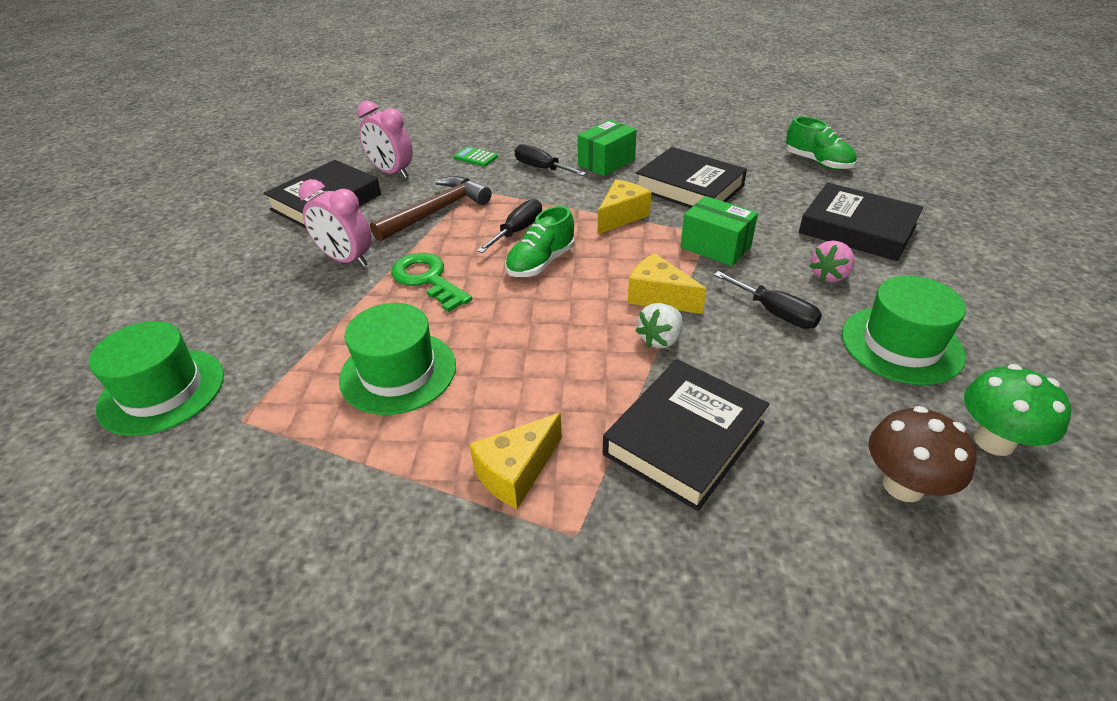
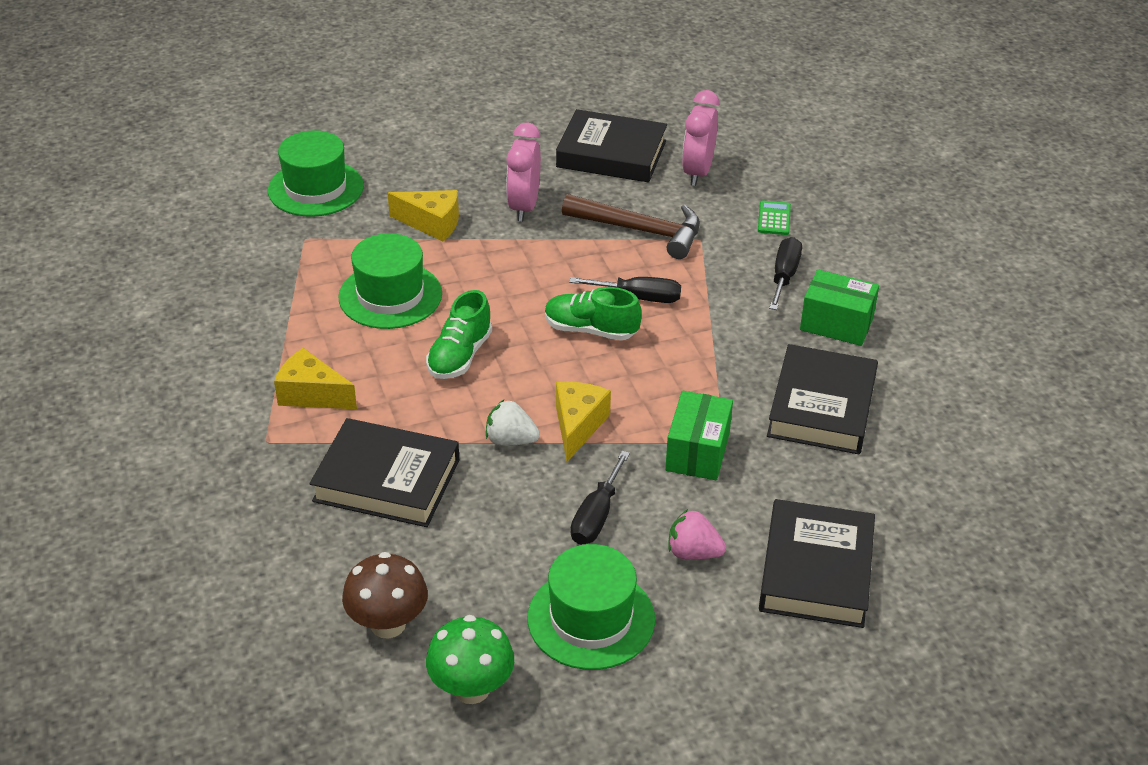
camera: 65 degrees right, 0 degrees up
green key [391,253,472,312] -> none
yellow cheese [598,179,652,234] -> yellow cheese moved to [388,190,459,242]
green shoe [786,116,857,170] -> green shoe moved to [426,290,492,379]

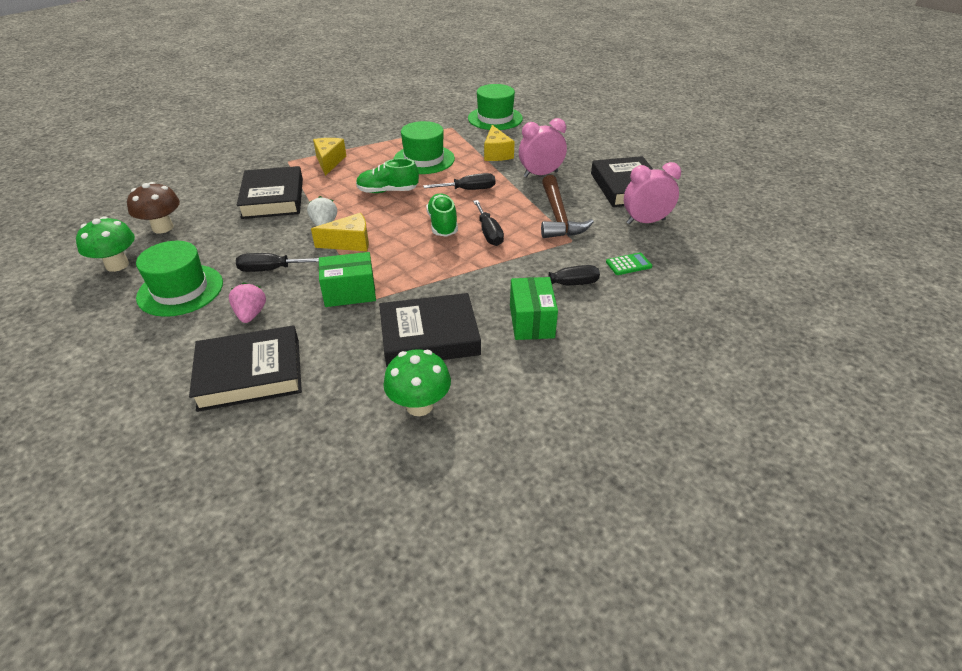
camera: 65 degrees right, 0 degrees up
none -> green mushroom [383,349,451,416]
none -> black screwdriver [423,173,495,190]

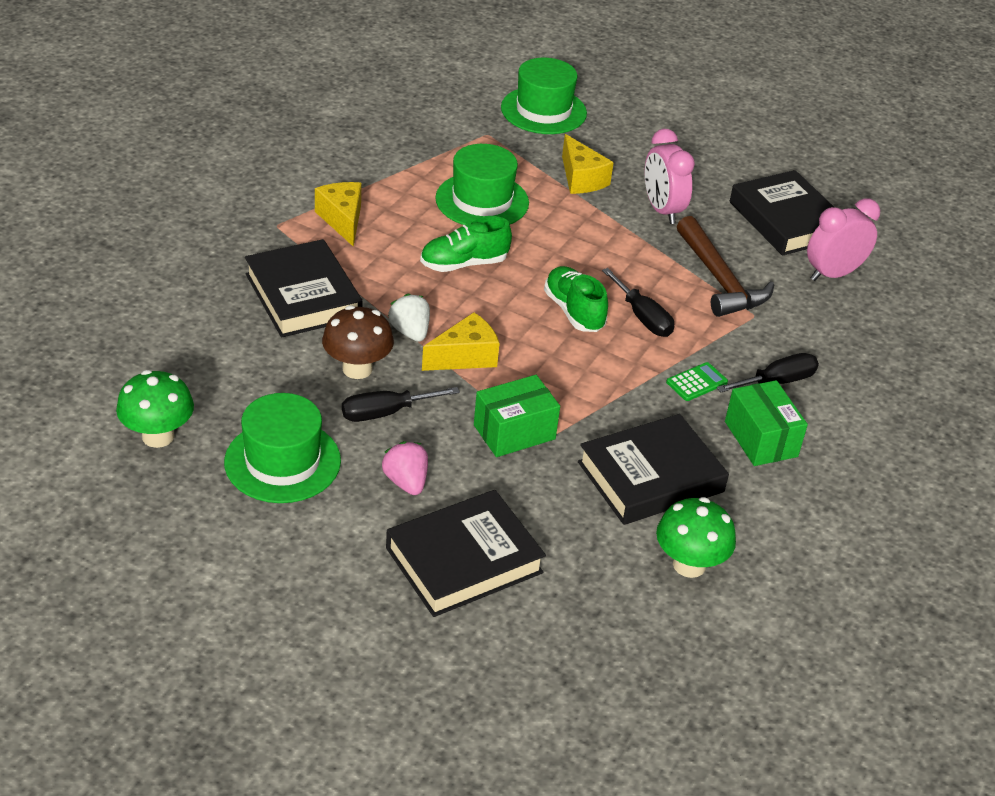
camera: 20 degrees left, 0 degrees up
brown mushroom [127,182,180,234] -> brown mushroom moved to [322,305,394,379]
black screwdriver [423,173,495,190] -> none
pink clock [519,118,567,177] -> pink clock turned 75 degrees counterclockwise [645,129,695,224]
green calculator [606,253,652,275] -> green calculator moved to [666,362,728,401]

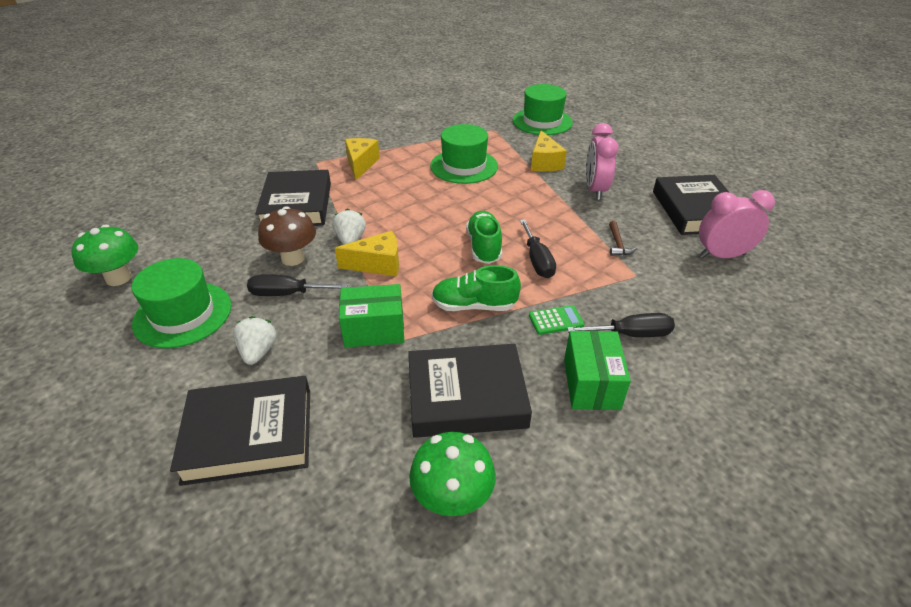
camera: 25 degrees right, 0 degrees up
pink strawberry [382,441,428,495] -> white strawberry [233,316,277,365]
green shoe [420,216,512,272] -> green shoe moved to [432,265,521,311]
brown hammer [677,216,774,317] -> brown hammer [609,221,637,256], size x0.44

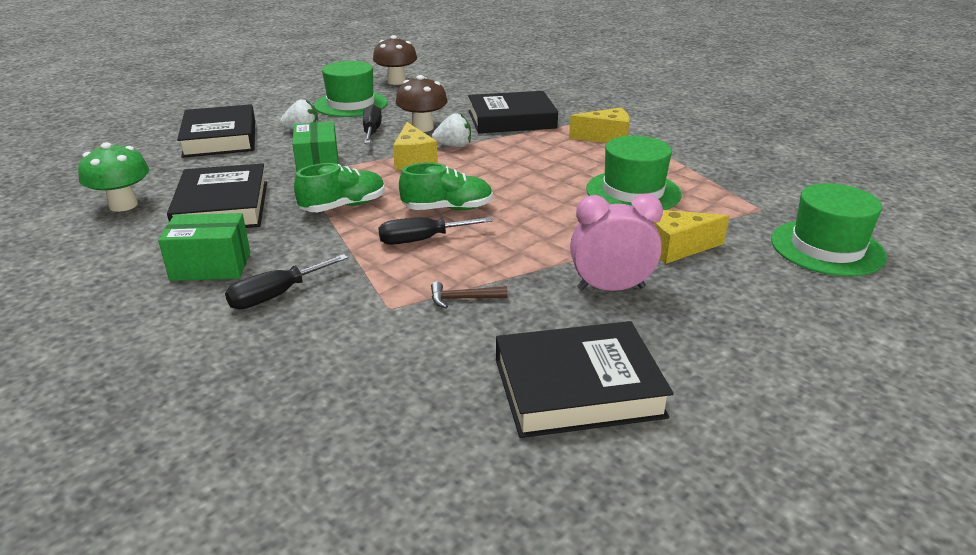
camera: 85 degrees right, 10 degrees down
green mushroom [71,224,138,286] -> brown mushroom [373,35,417,85]
green shoe [432,265,521,311] -> green shoe turned 60 degrees clockwise [294,163,385,212]
green calculator [529,305,584,335] -> none
black screwdriver [567,313,675,337] -> black screwdriver turned 60 degrees clockwise [225,254,348,309]
pink clock [699,190,775,258] -> none

